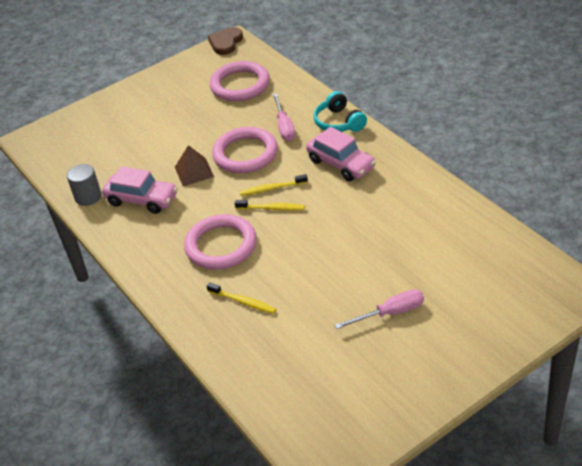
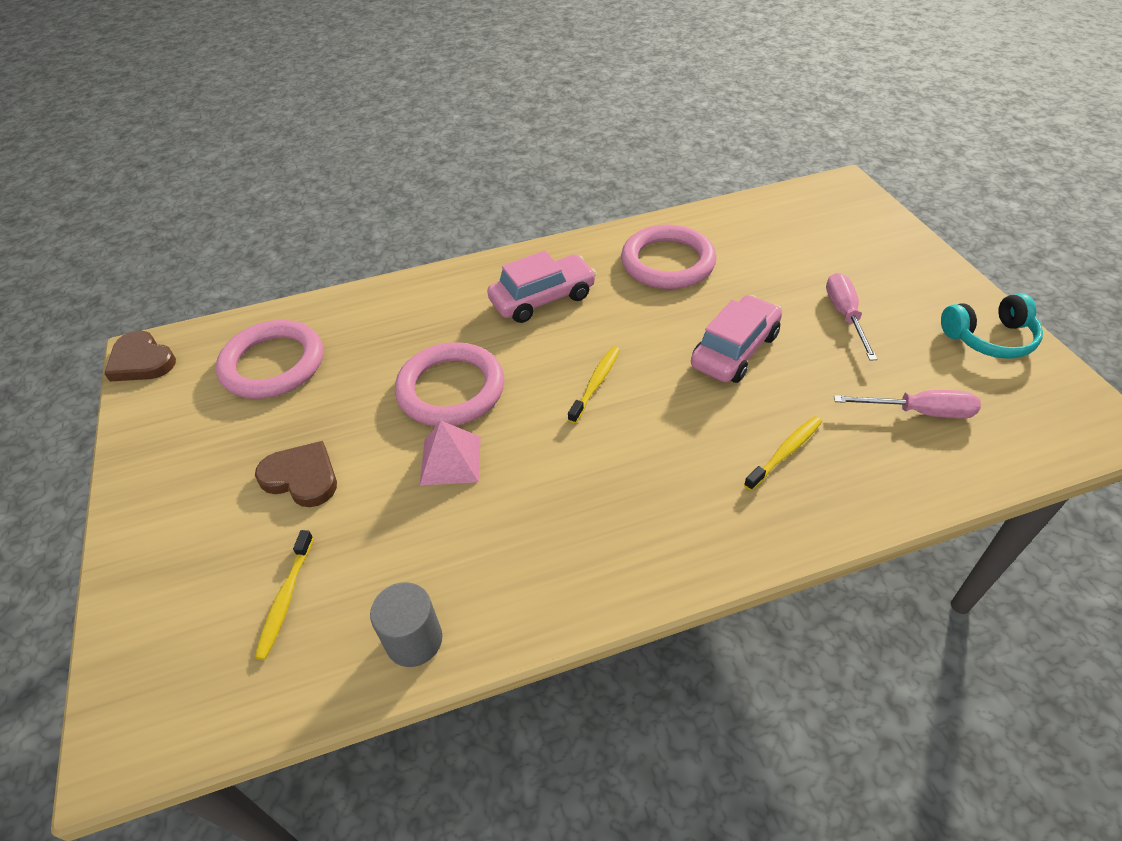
camera: 75 degrees left, 5 degrees up
pink car [102,166,178,214] -> pink car moved to [691,295,782,383]
brown pyramid [175,145,214,186] -> pink pyramid [420,421,481,486]
pink ring [184,214,257,269] -> pink ring moved to [621,225,717,289]
yellow toothbrush [240,174,308,196] -> yellow toothbrush moved to [255,530,314,660]
pink screwdriver [273,94,295,141] -> pink screwdriver moved to [834,390,981,418]
turquoise headphones [313,91,367,132] -> turquoise headphones moved to [941,293,1043,359]
none -> brown heart [255,441,337,507]

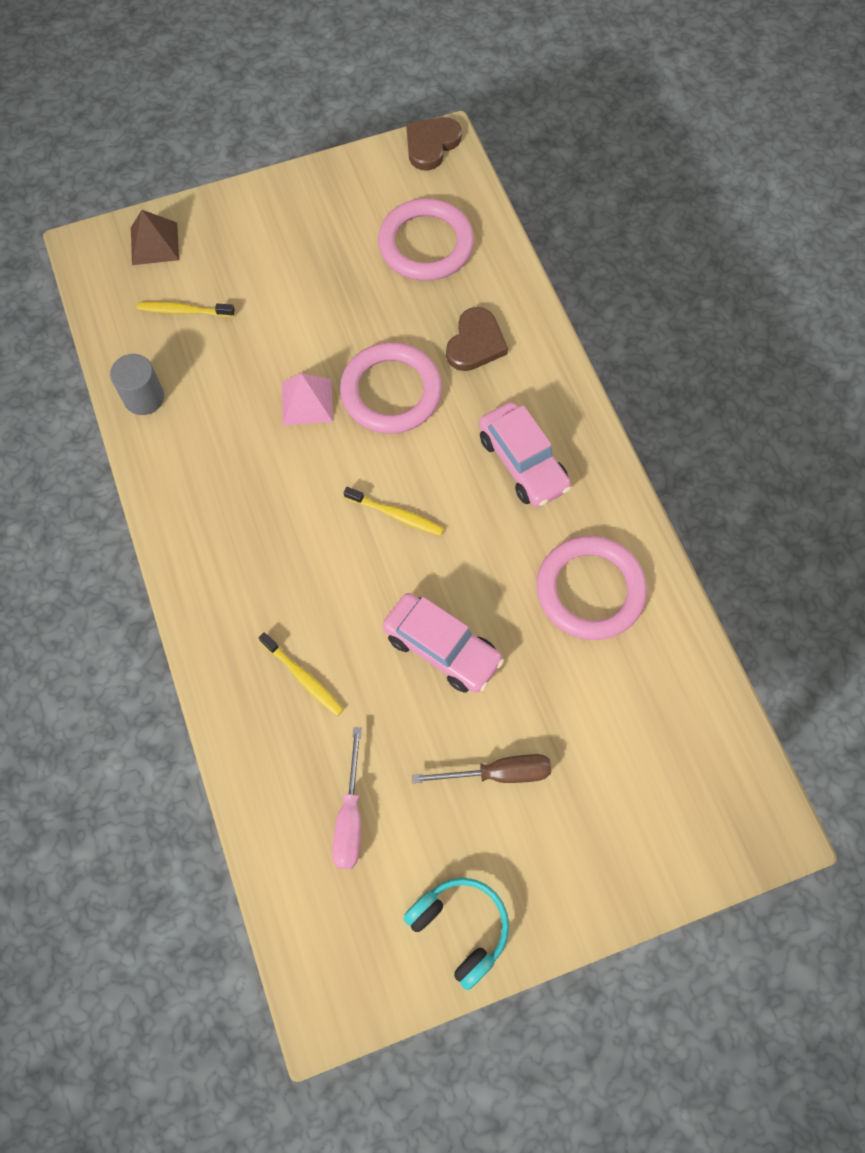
camera: 85 degrees right, 20 degrees up
brown heart [255,441,337,507] -> brown heart moved to [446,307,508,371]
pink screwdriver [826,273,878,361] -> brown screwdriver [412,754,551,783]
turquoise headphones [941,293,1043,359] -> turquoise headphones turned 150 degrees clockwise [403,878,509,990]
none -> brown pyramid [131,210,179,265]

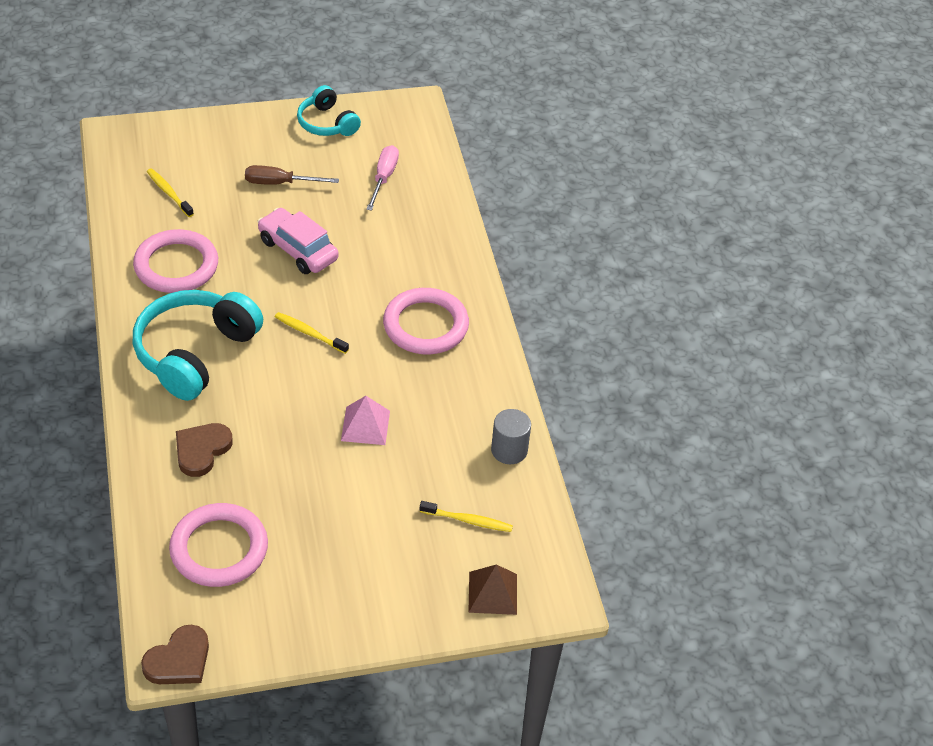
camera: 175 degrees left, 20 degrees down
yellow toothbrush [259,632,344,716] -> yellow toothbrush moved to [147,168,194,217]
pink ring [340,342,442,434] -> pink ring moved to [383,288,469,354]
pink car [479,402,571,507] -> turquoise headphones [133,290,263,401]

